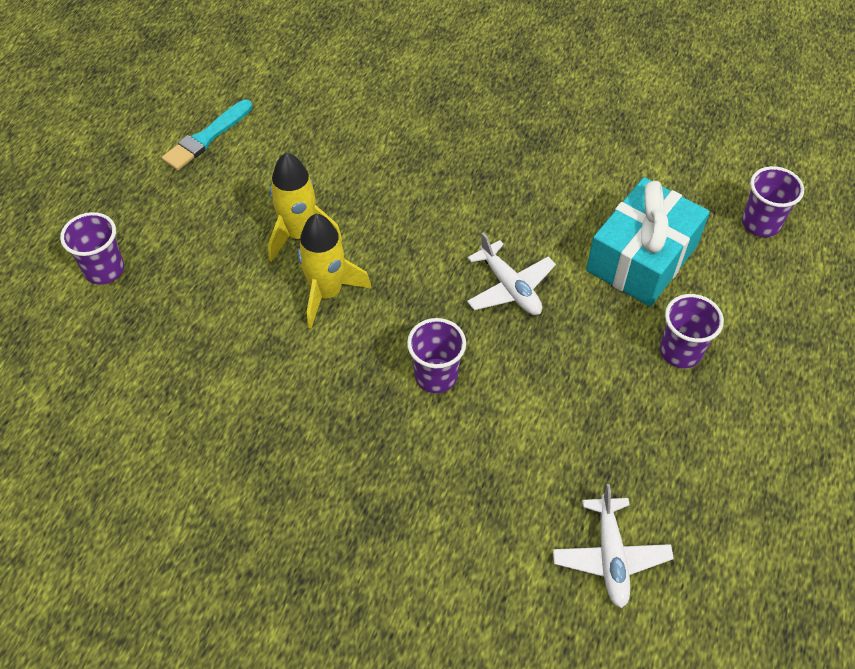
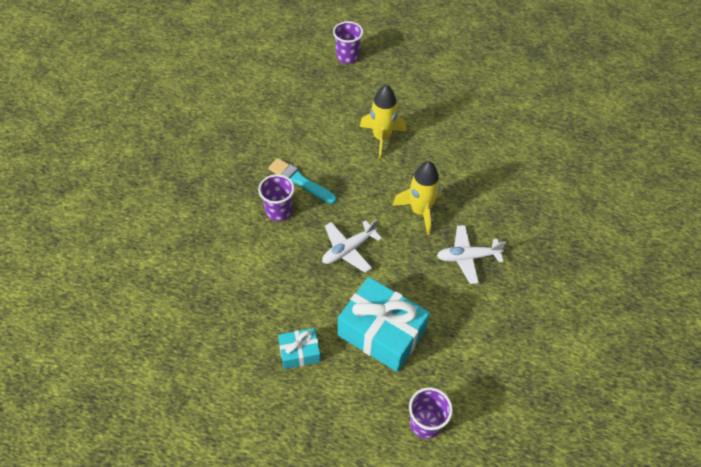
camera: 85 degrees right, 0 degrees up
turquoise brush [162,100,252,171] -> turquoise brush moved to [268,158,336,204]
yellow rocket [298,214,372,328] -> yellow rocket moved to [392,161,441,235]
white plane [553,484,674,608] -> white plane moved to [437,225,506,284]
purple cup [660,294,724,368] -> turquoise gift [278,328,321,369]

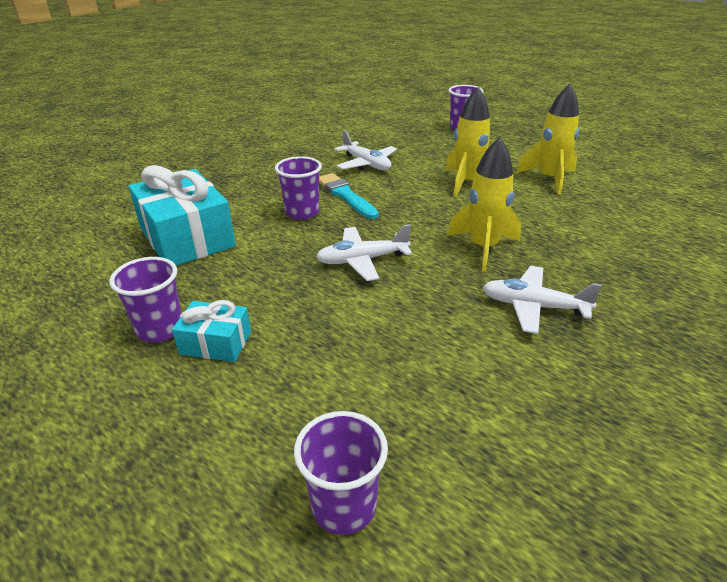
camera: 25 degrees right, 20 degrees down
turquoise gift [338,277,430,372] -> turquoise gift moved to [129,165,236,266]
none -> purple cup [109,257,182,342]
none -> white plane [334,130,397,170]
none -> yellow rocket [517,84,579,195]

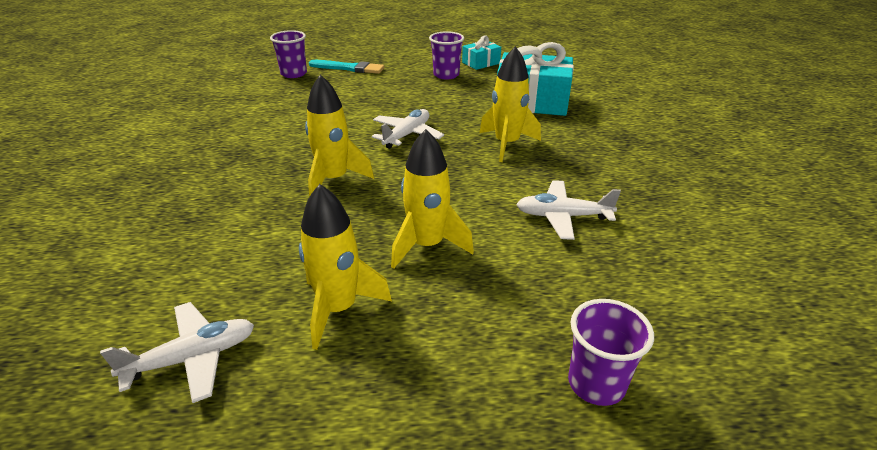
camera: 135 degrees right, 0 degrees up
turquoise gift [172,300,251,362] -> turquoise gift moved to [462,36,501,70]
purple cup [275,156,322,220] -> yellow rocket [479,46,541,162]
turquoise brush [319,173,379,219] -> turquoise brush moved to [309,60,384,74]
white plane [483,266,602,334] -> white plane moved to [100,302,254,403]

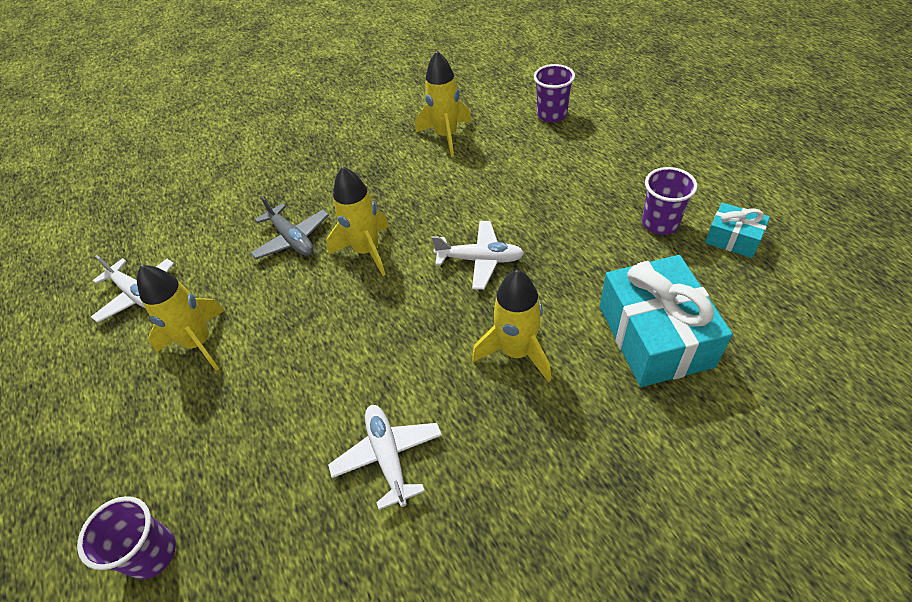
camera: 70 degrees right, 15 degrees up
turquoise brush [309,60,384,74] -> none
yellow rocket [391,129,474,269] -> yellow rocket moved to [415,51,472,157]
none -> grey plane [250,196,329,259]

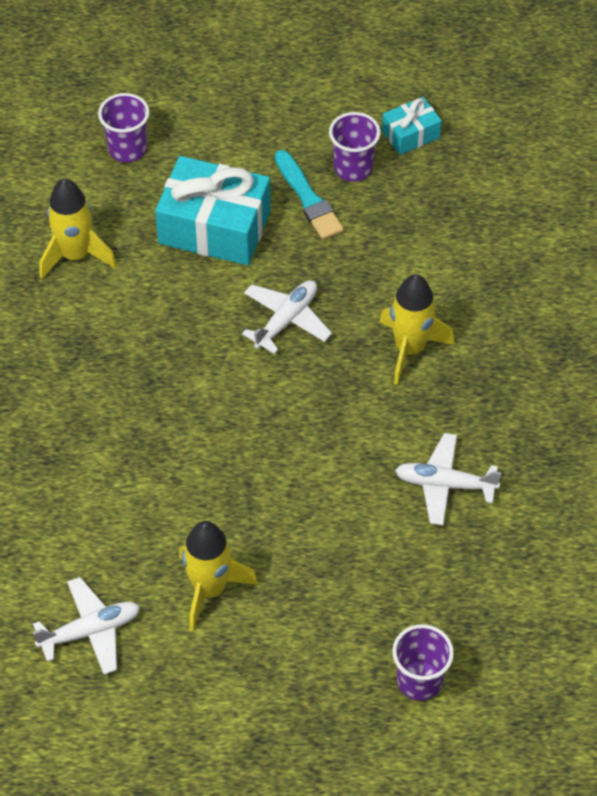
camera: 65 degrees left, 5 degrees up
grey plane [250,196,329,259] -> none
yellow rocket [326,166,390,276] -> none
turquoise gift [600,255,733,387] -> turquoise gift moved to [155,156,271,265]
none -> turquoise brush [275,150,344,240]

